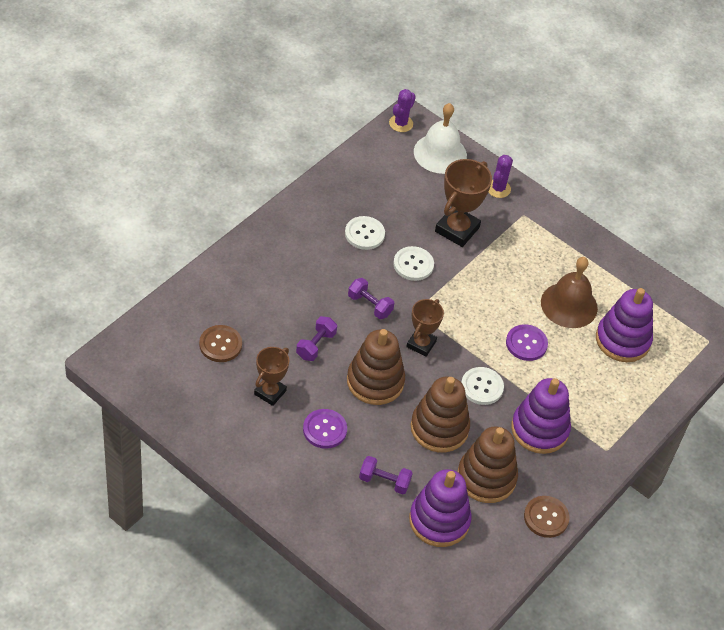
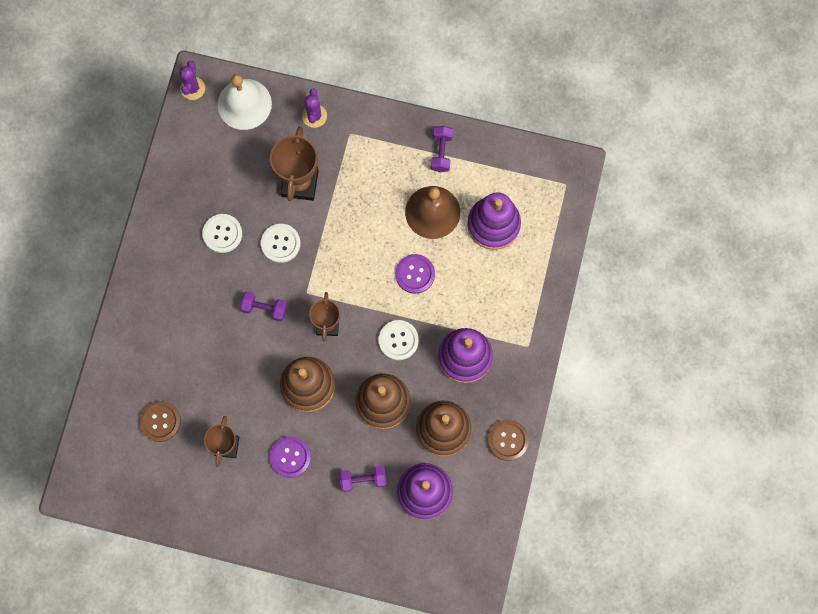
camera: 20 degrees left, 25 degrees up
purple dumbbell [296,316,337,361] -> purple dumbbell moved to [431,126,453,172]

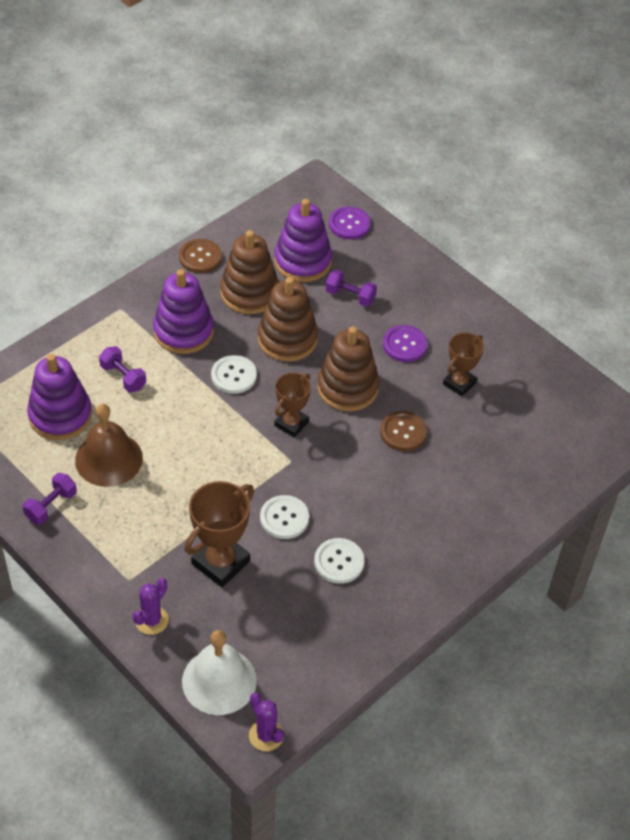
camera: 150 degrees left, 25 degrees down
brown button [139,401,181,442] -> brown button moved to [380,411,427,451]
purple cactus [179,61,205,100] -> purple cactus turned 75 degrees counterclockwise [249,693,284,751]
purple dumbbell [240,291,288,321] -> purple dumbbell moved to [99,346,146,392]
purple button [395,254,435,294] -> purple button moved to [329,206,371,240]

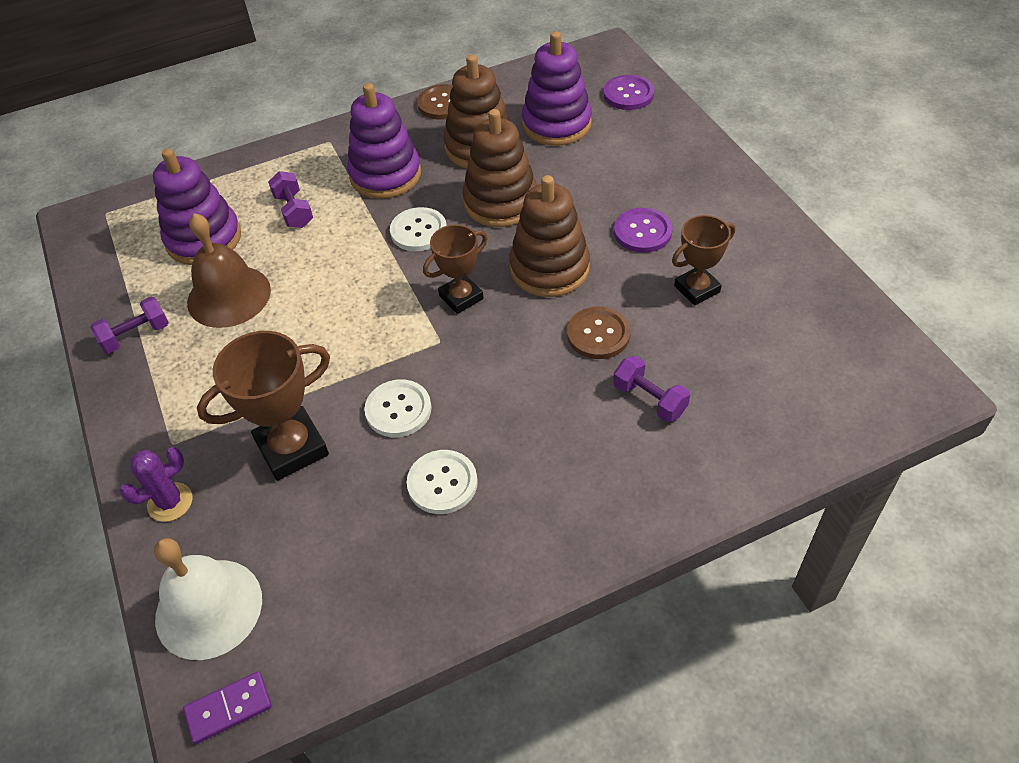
camera: 25 degrees right, 0 degrees up
purple cactus [249,693,284,751] -> purple domino [183,671,272,744]
purple dumbbell [325,270,377,307] -> purple dumbbell moved to [613,356,690,422]

